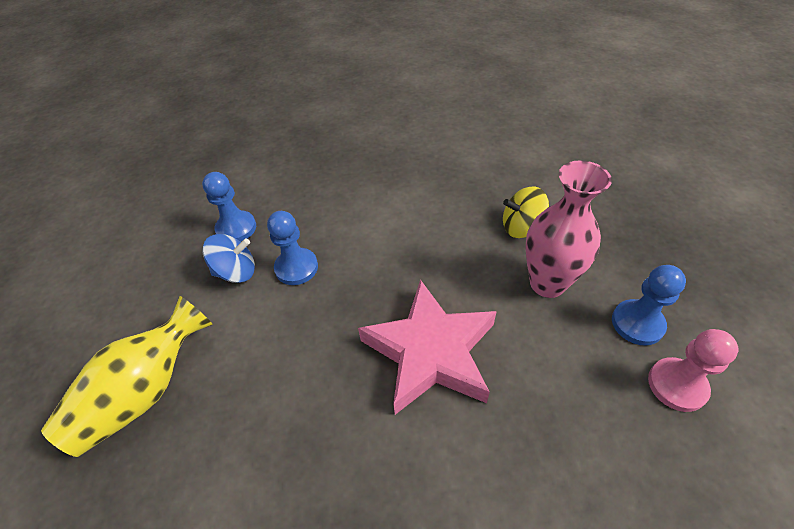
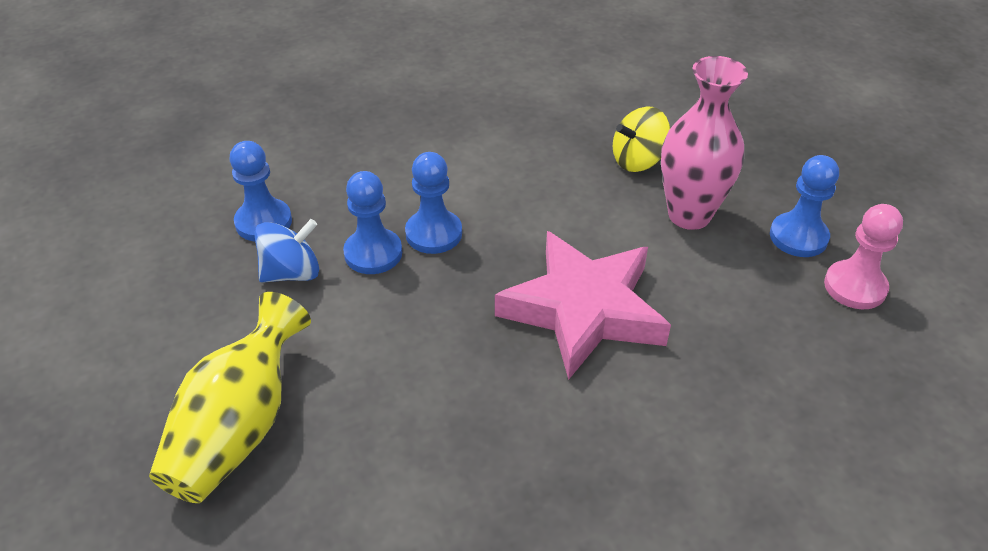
camera: 20 degrees left, 5 degrees down
none -> blue pawn [405,152,462,254]

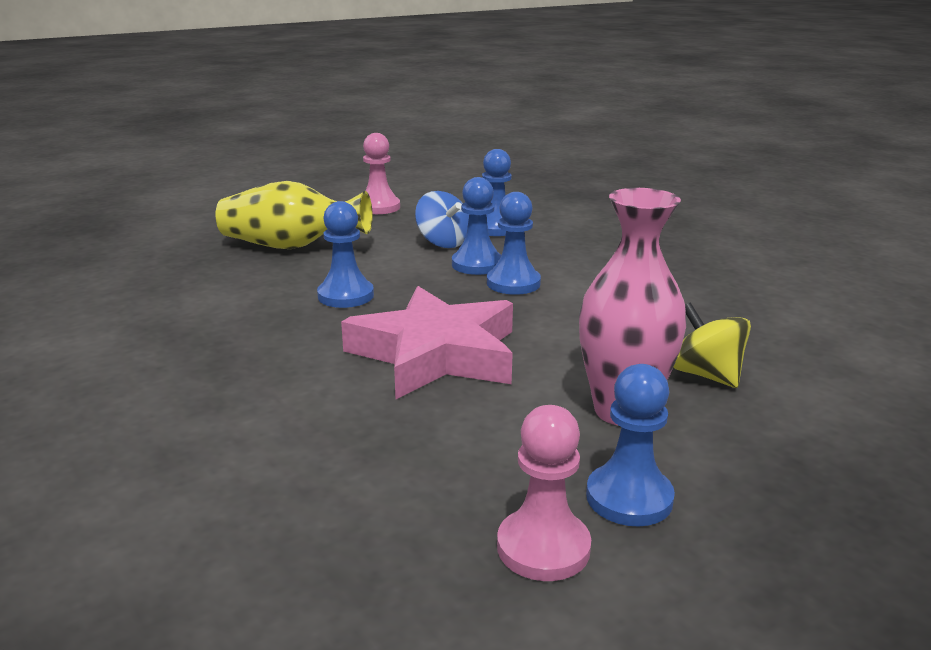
camera: 80 degrees right, 20 degrees down
none -> blue pawn [317,201,374,308]
none -> pink pawn [363,133,400,214]

